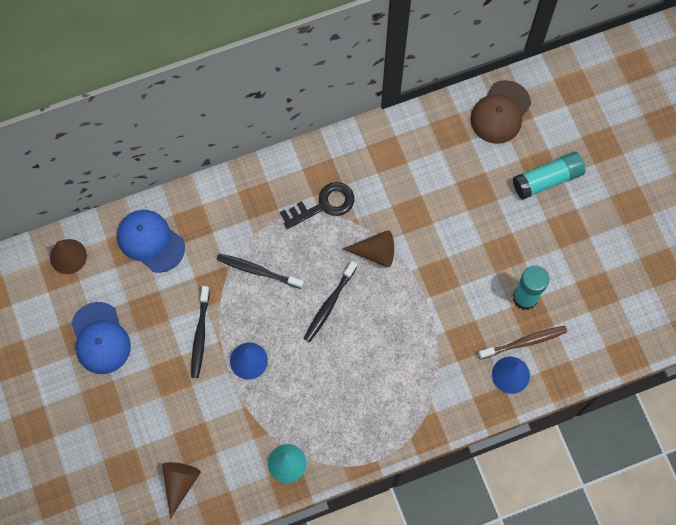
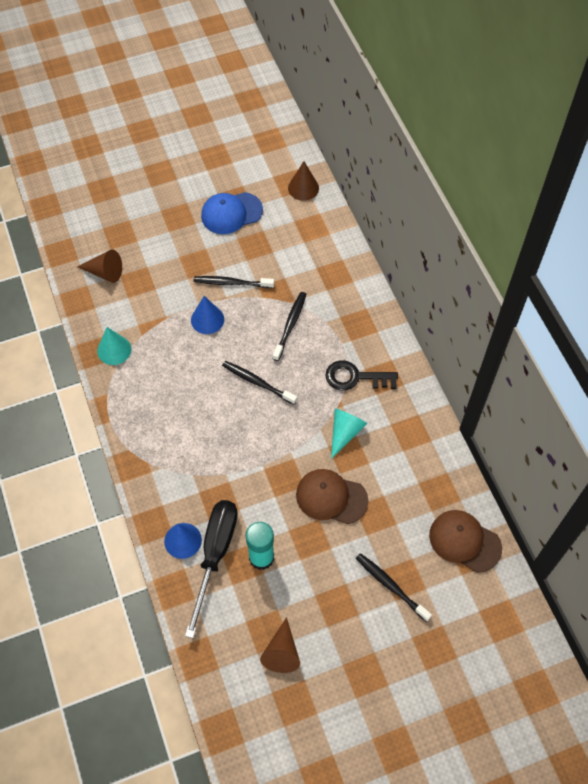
camera: 90 degrees right, 10 degrees down
blue cap [117,210,185,273] -> none
black key [280,182,354,229] -> black key turned 120 degrees clockwise [325,360,398,391]
brown cone [343,230,394,267] -> brown cone moved to [260,617,300,673]
brown toothbrush [478,326,567,360] -> black screwdriver [185,500,238,638]
turquoise glue stick [513,152,586,200] -> black toothbrush [356,553,432,622]
none -> brown cap [296,469,368,524]
none -> turquoise cone [331,408,367,459]

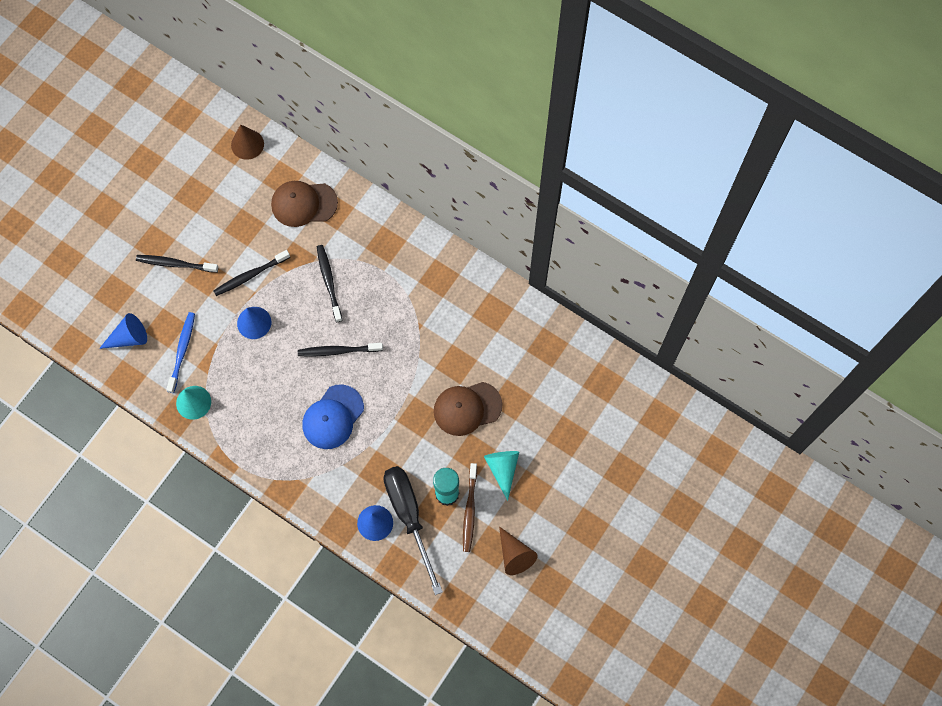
camera: 35 degrees left, 10 degrees up
brown cone [77,249,122,283] -> blue cone [99,313,147,349]
blue cap [201,192,263,234] -> blue cap moved to [302,384,364,449]
black key [325,360,398,391] -> none
turquoise cone [331,408,367,459] -> turquoise cone moved to [484,451,519,501]
black toothbrush [356,553,432,622] -> black toothbrush moved to [136,255,219,273]
brown cap [429,510,502,573] -> brown cap moved to [271,181,338,227]
none -> blue toothbrush [166,312,195,393]
none -> brown toothbrush [463,463,477,552]

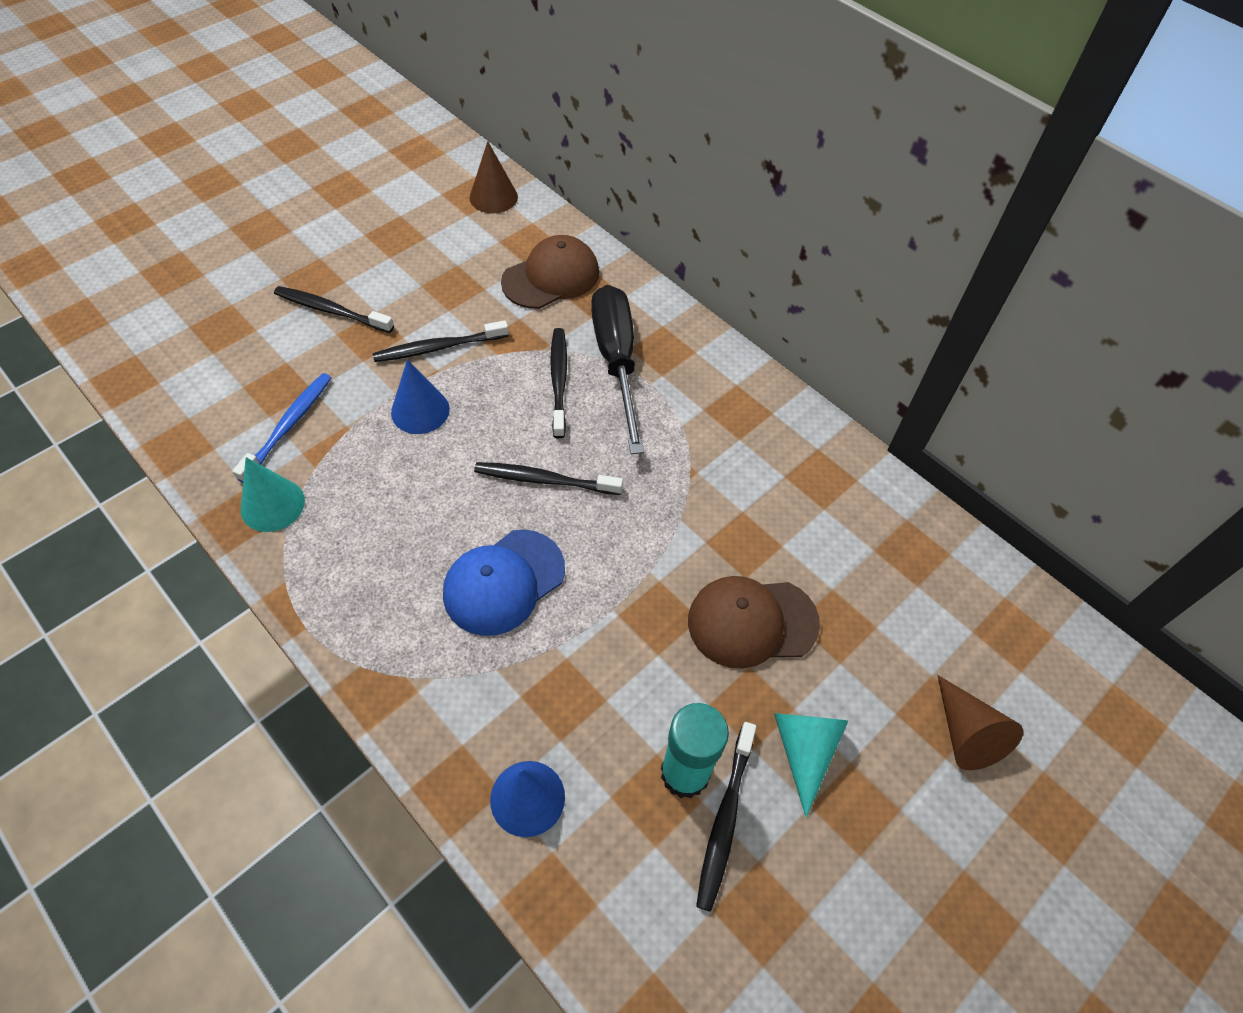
camera: 10 degrees right, 15 degrees down
blue cone [99,313,147,349] -> none
brown cap [271,181,338,227] -> brown cap turned 135 degrees clockwise [501,235,599,309]
black screwdriver [383,466,443,595] -> black screwdriver moved to [591,285,644,454]
brown toothbrush [463,463,477,552] -> black toothbrush [696,722,756,912]
brown cone [499,526,538,575] -> brown cone moved to [937,675,1023,770]

